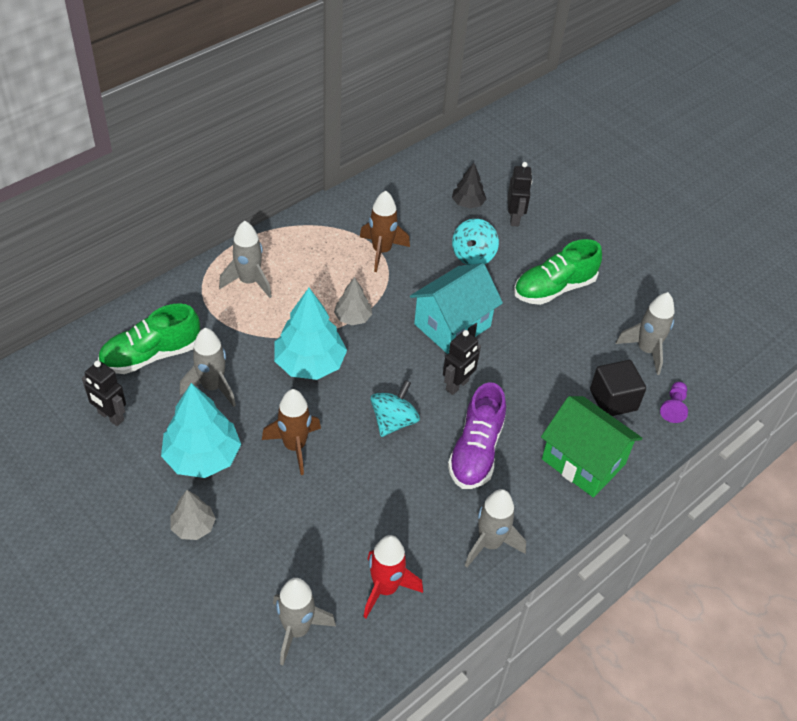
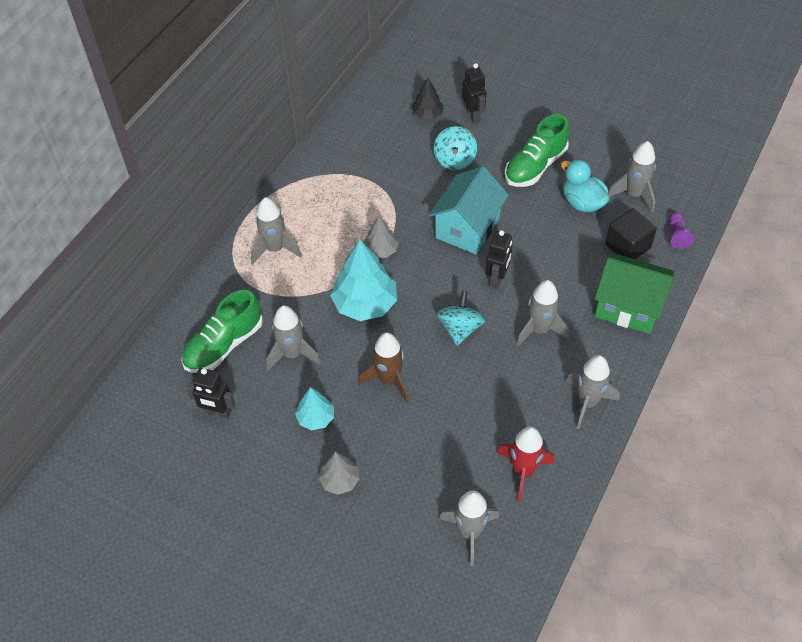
camera: 15 degrees left, 5 degrees up
turquoise tree [161,383,241,478] -> turquoise tree [295,387,334,430], size x0.55
brown rocket [360,190,410,272] -> none
purple shoe [448,382,506,489] -> grey rocket [516,280,569,346]
none -> turquoise duck [561,159,610,212]

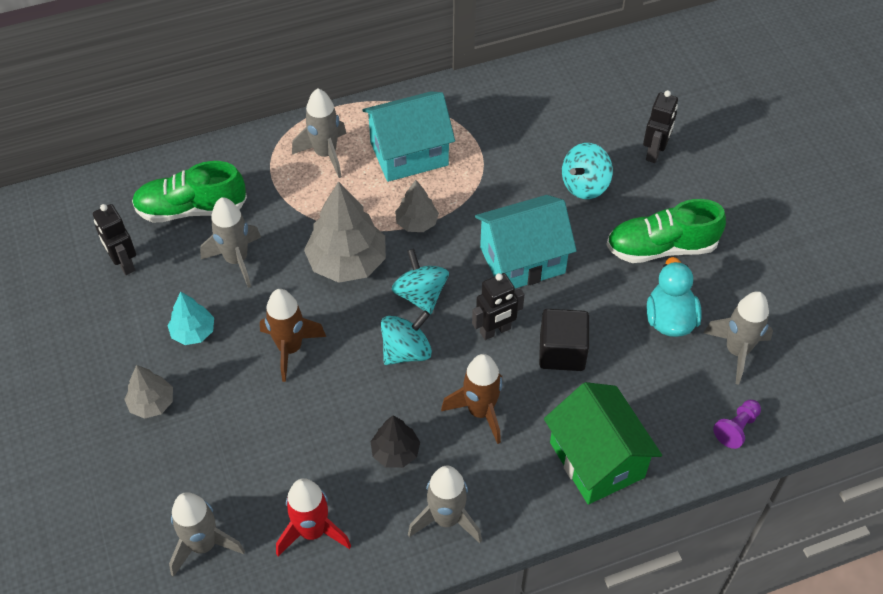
camera: 40 degrees right, 0 degrees up
turquoise tree [330,240,397,321] -> grey tree [304,181,386,283]
black tree [412,78,443,119] -> black tree moved to [371,416,420,468]
grey rocket [516,280,569,346] -> brown rocket [441,354,503,444]
black cube [605,208,657,259] -> black cube moved to [539,309,589,371]
none -> turquoise house [362,91,455,182]
none -> turquoise spinning top [392,249,449,314]

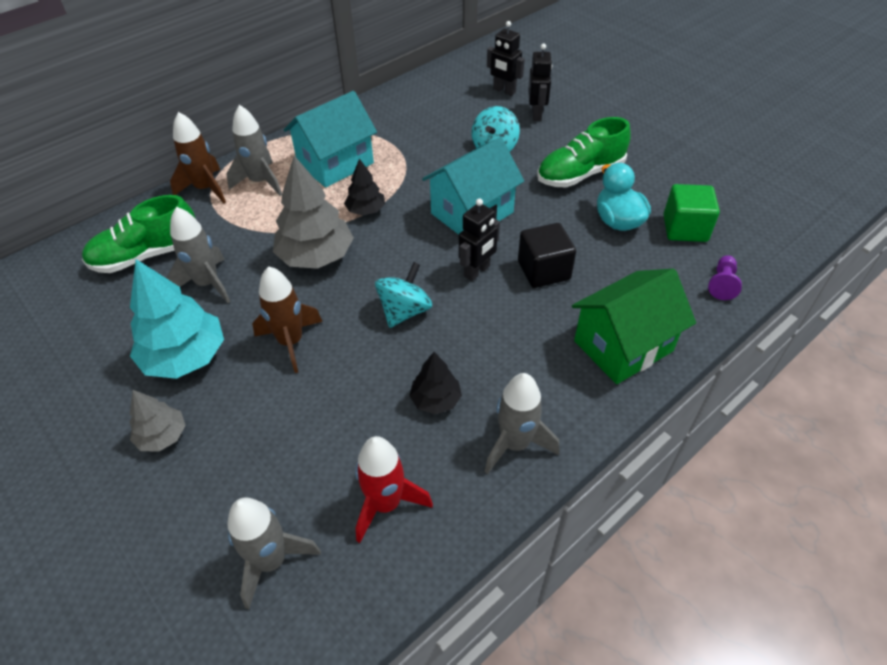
camera: 20 degrees left, 5 degrees down
black robot [93,204,136,275] -> black robot moved to [487,21,525,96]
turquoise tree [168,292,214,345] -> turquoise tree [130,259,224,379], size x1.82
turquoise spinning top [392,249,449,314] -> none
grey tree [395,180,439,232] -> black tree [344,159,385,216]
brown rocket [441,354,503,444] -> brown rocket moved to [170,112,226,203]
green house [544,382,662,505] -> green house turned 75 degrees counterclockwise [572,268,696,384]
grey rocket [703,291,773,384] -> green cube [663,184,720,242]

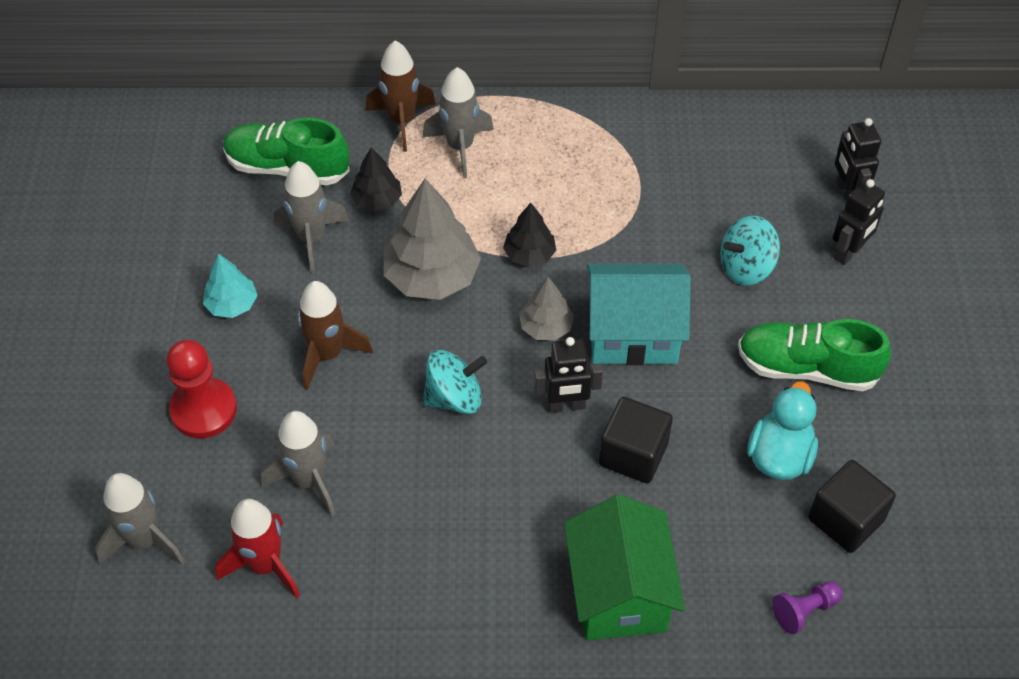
camera: 40 degrees right, 5 degrees up
turquoise tree [130,259,224,379] -> turquoise tree [203,253,257,318], size x0.55
grey tree [130,390,185,452] -> grey tree moved to [519,277,574,341]
turquoise house [284,91,377,188] -> none
black tree [409,352,462,415] -> black tree moved to [350,147,402,212]
grey rocket [485,373,559,474] -> grey rocket moved to [261,411,336,517]
green house [572,268,696,384] -> green house turned 75 degrees clockwise [564,494,685,640]
green cube [663,184,720,242] -> black cube [808,460,896,553]
none -> red pawn [167,340,237,438]

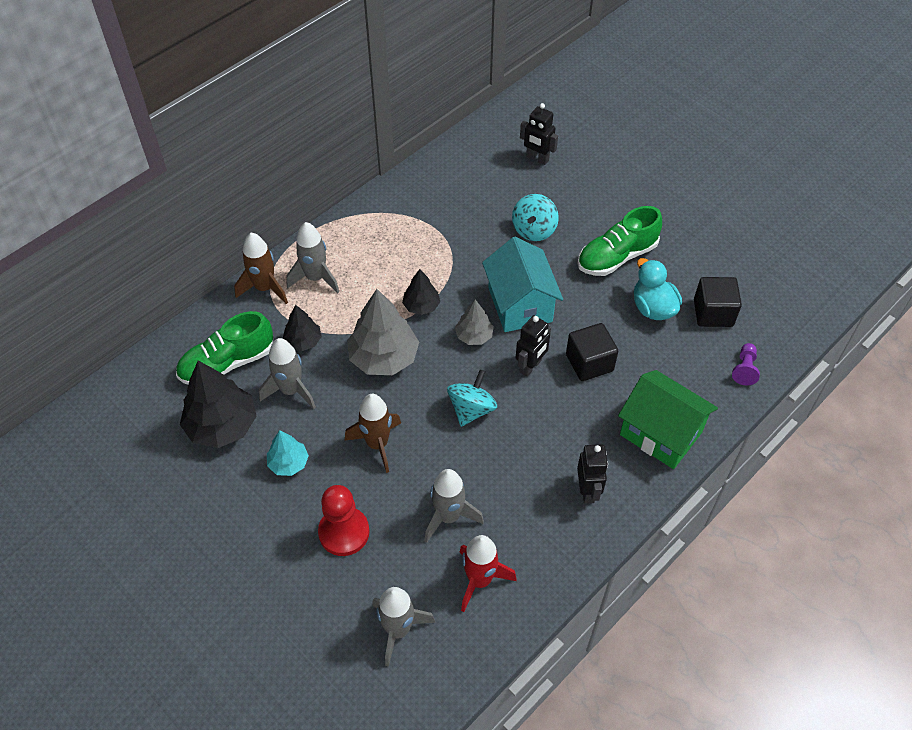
camera: 45 degrees left, 0 degrees up
turquoise house [587,264,691,365] -> turquoise house turned 60 degrees counterclockwise [482,237,563,332]
black robot [833,179,885,265] -> black robot moved to [577,445,608,504]
none -> black tree [180,361,257,448]

